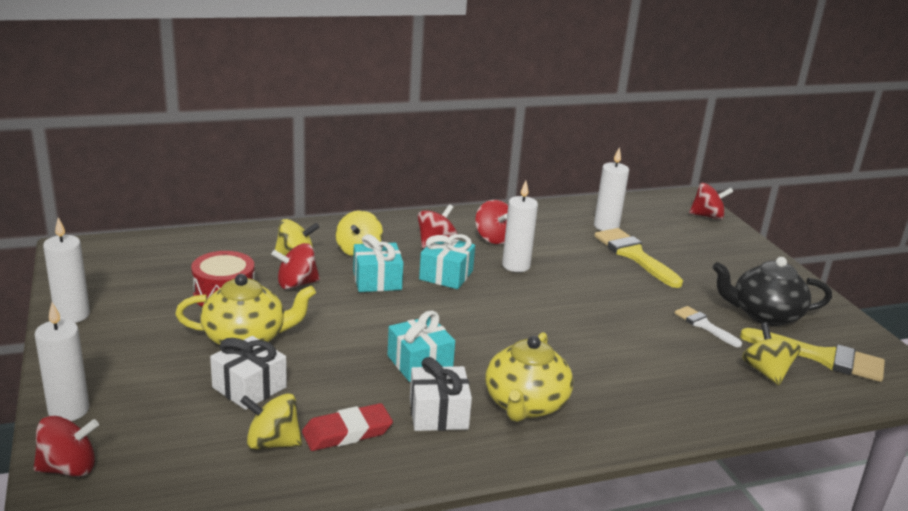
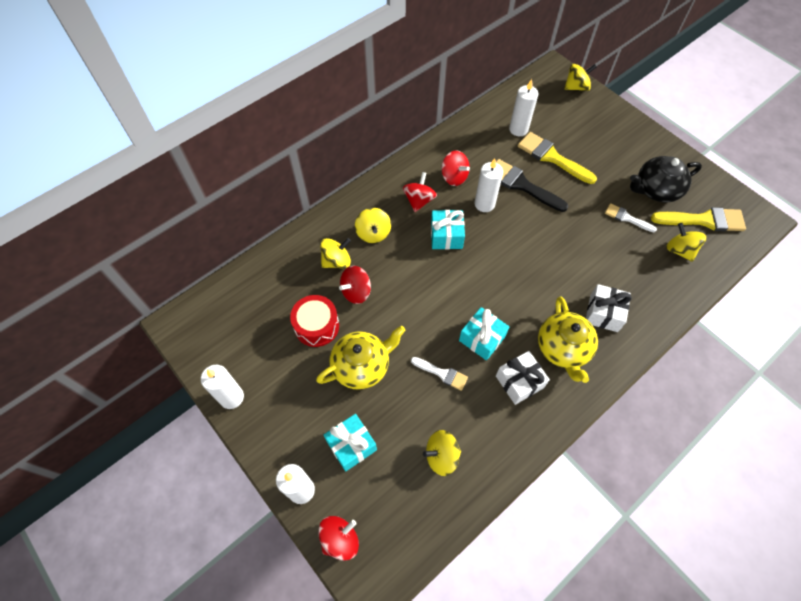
camera: 20 degrees left, 35 degrees up
white gift [210,336,287,410] -> white gift moved to [586,284,632,332]
red eraser [302,403,393,451] -> none
turquoise gift [353,234,403,292] -> turquoise gift moved to [324,414,377,471]
red spinning top [689,183,734,220] -> yellow spinning top [564,64,597,91]
none -> white brush [411,357,468,391]
none -> black brush [496,159,568,212]

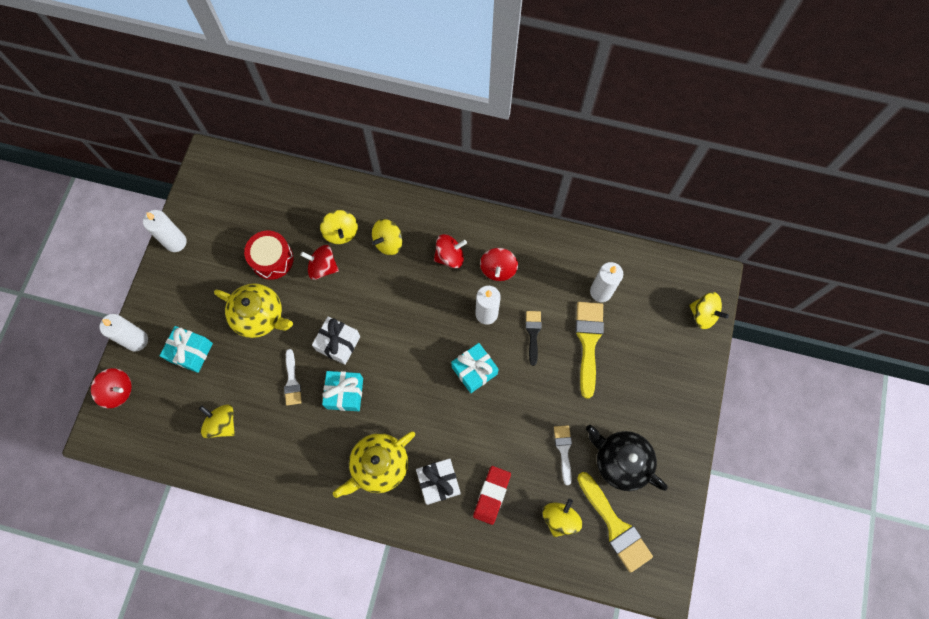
camera: 55 degrees right, 10 degrees up
yellow spinning top [320,238,351,269] -> yellow spinning top turned 45 degrees clockwise [320,210,358,244]
turquoise gift [431,210,465,249] -> turquoise gift moved to [451,343,499,393]
black brush [496,159,568,212] -> black brush [526,311,542,366], size x0.57
white gift [496,351,550,405] -> white gift moved to [312,316,360,365]
none -> red eraser [473,466,511,525]

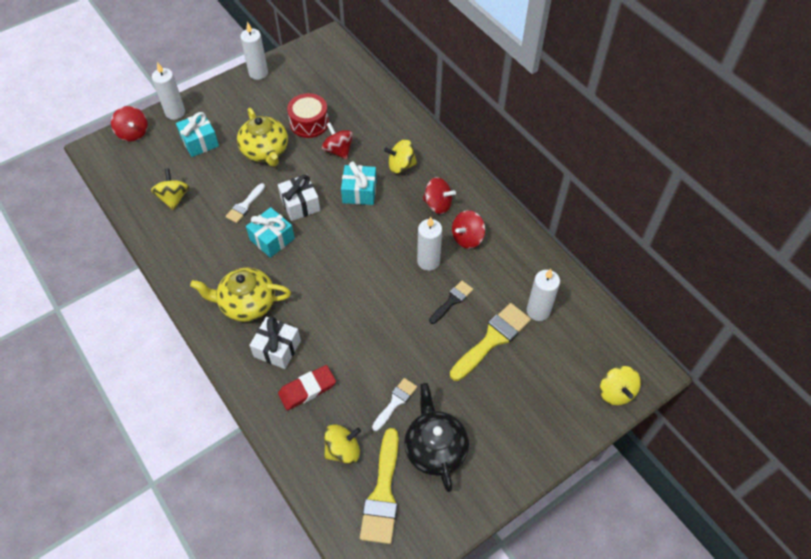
camera: 40 degrees right, 15 degrees down
yellow spinning top [320,210,358,244] -> none
turquoise gift [451,343,499,393] -> turquoise gift moved to [341,161,377,205]

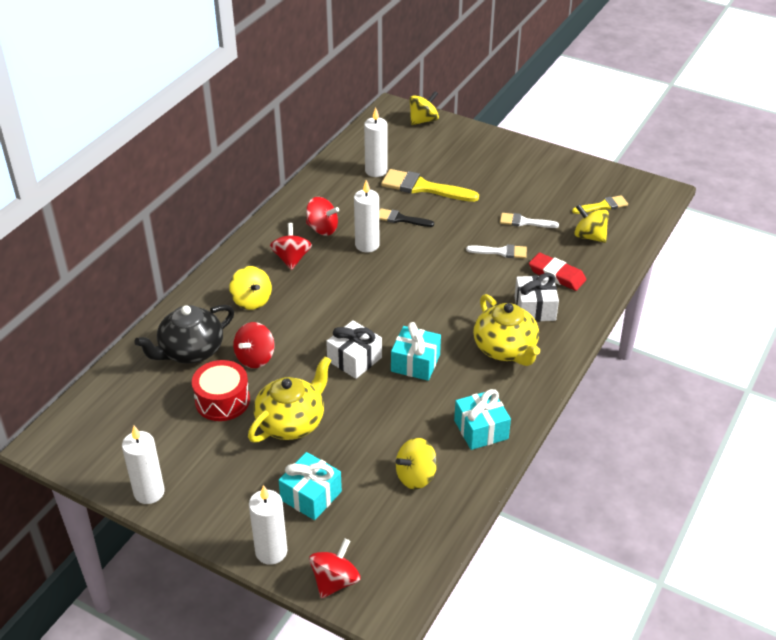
camera: 115 degrees left, 15 degrees down
white brush [226,183,265,223] -> white brush moved to [466,244,527,258]
turquoise gift [341,161,377,205] -> turquoise gift moved to [454,389,511,450]
yellow brush [360,428,399,544] -> yellow brush [572,195,628,214], size x0.57
black teapot [404,383,469,492] -> black teapot moved to [134,305,234,364]

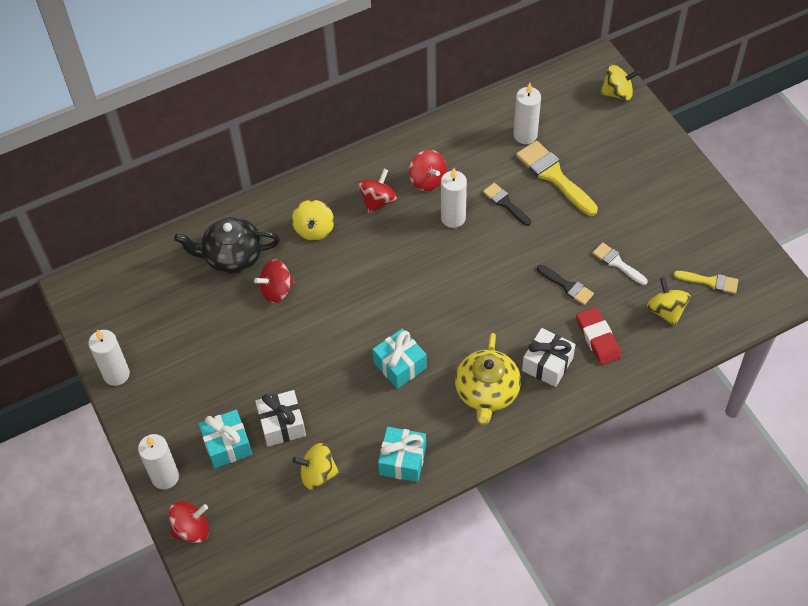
camera: 35 degrees right, 15 degrees up
red drum [192,360,250,421] -> none
yellow teapot [248,356,331,443] -> none
white gift [326,320,382,379] -> white gift moved to [255,390,306,447]
white brush [466,244,527,258] -> black brush [537,265,594,305]

